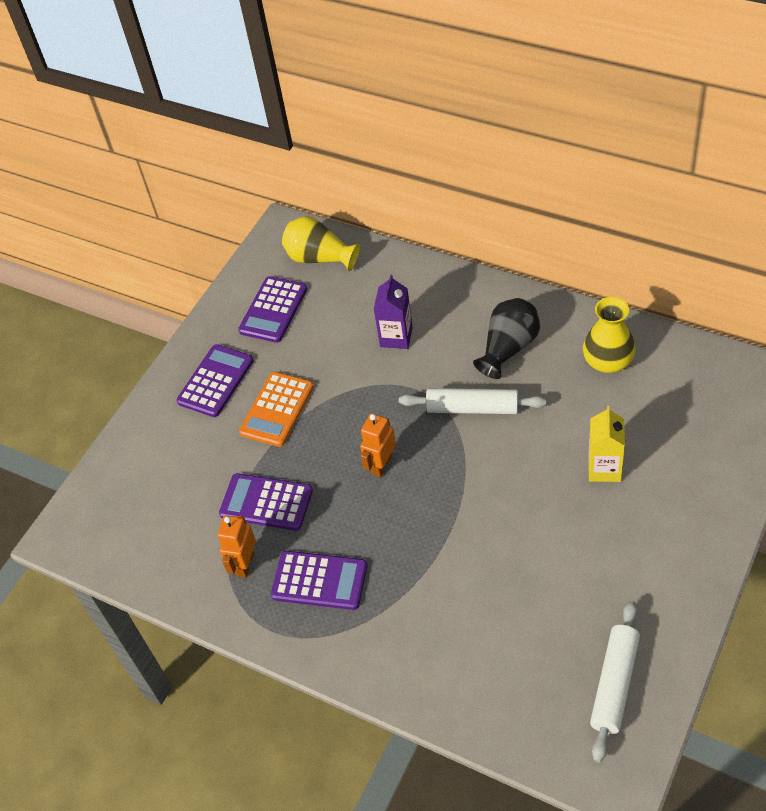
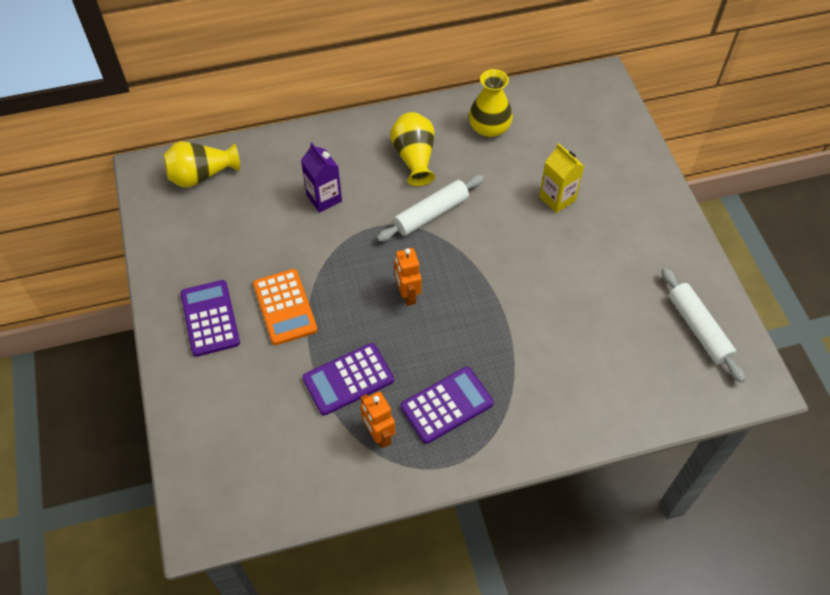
camera: 50 degrees left, 5 degrees up
purple calculator [238,276,307,343] -> none
black vase [473,298,540,379] -> yellow vase [390,112,435,186]

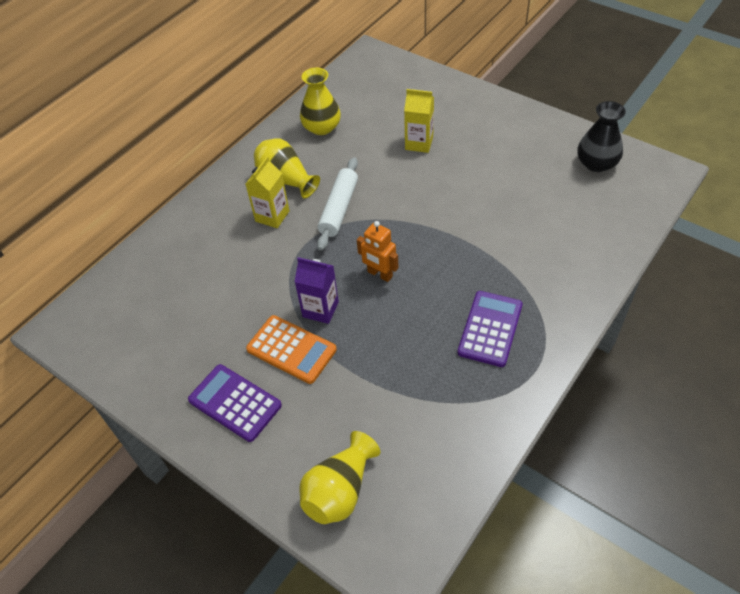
camera: 35 degrees left, 5 degrees down
yellow vase [163,141,240,188] -> yellow vase moved to [299,431,380,524]
purple carton [301,142,342,213] -> purple carton moved to [295,257,339,324]
purple calculator [302,343,394,416] -> none
orange robot [360,392,395,448] -> none
white rolling pin [661,268,745,383] -> black vase [578,101,626,172]
none -> yellow carton [246,157,289,228]

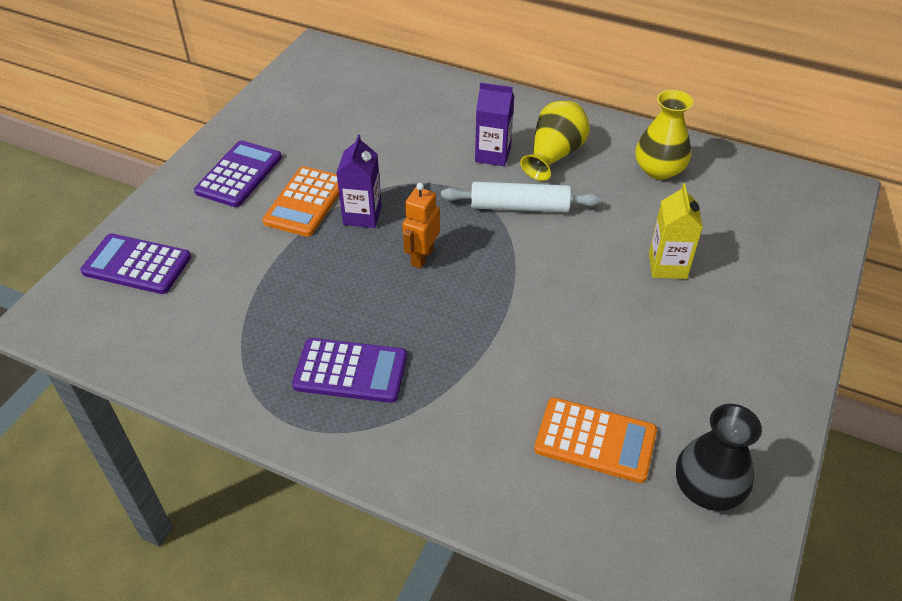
camera: 75 degrees right, 5 degrees down
yellow carton [246,157,289,228] -> purple carton [475,83,514,167]
yellow vase [299,431,380,524] -> purple calculator [80,233,191,294]
none -> orange calculator [534,397,657,483]

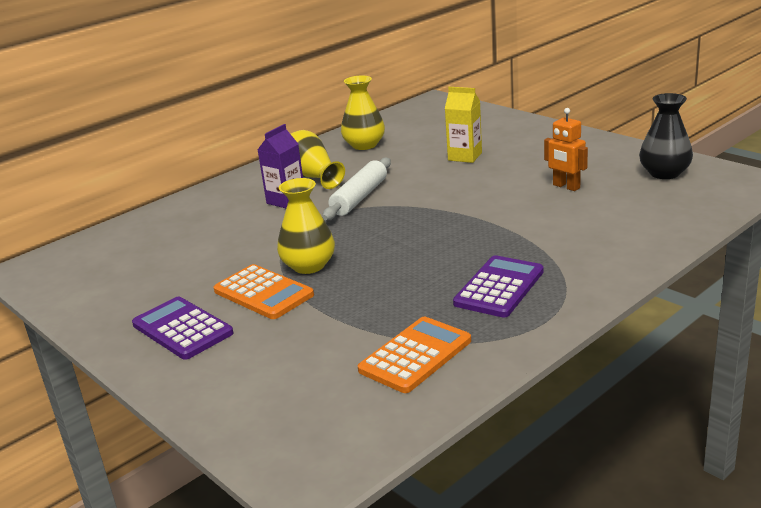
camera: 65 degrees left, 20 degrees down
purple calculator [80,233,191,294] -> none
purple carton [336,134,382,228] -> yellow vase [277,178,335,274]
orange robot [402,183,440,269] -> orange robot moved to [544,108,588,191]
orange calculator [534,397,657,483] -> orange calculator moved to [358,317,471,393]

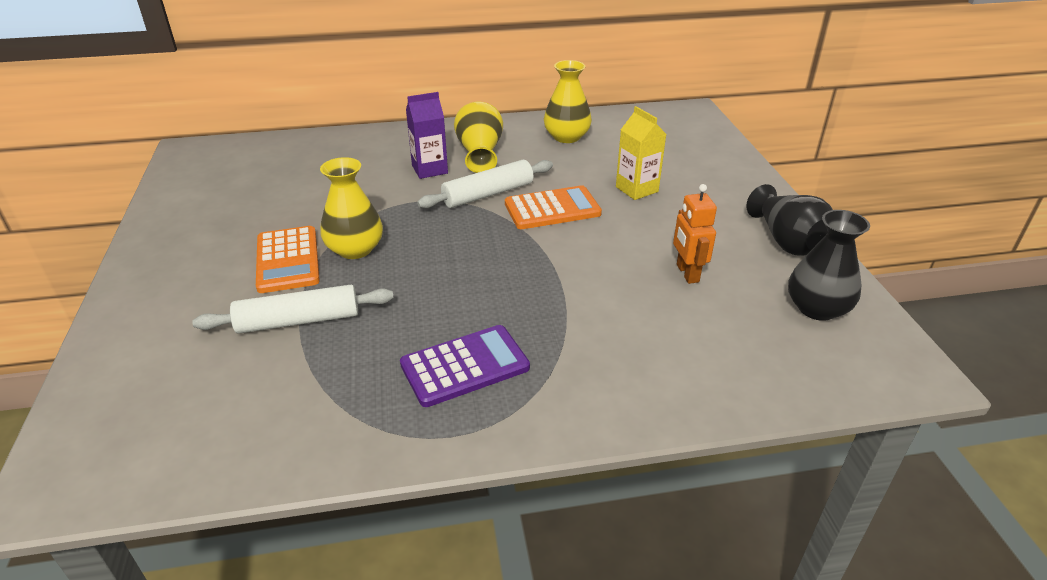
camera: 30 degrees right, 10 degrees up
purple calculator [132,297,233,360] -> none
orange calculator [358,317,471,393] -> orange calculator moved to [505,185,602,229]
none -> white rolling pin [192,285,394,334]
none -> black vase [746,184,833,256]

